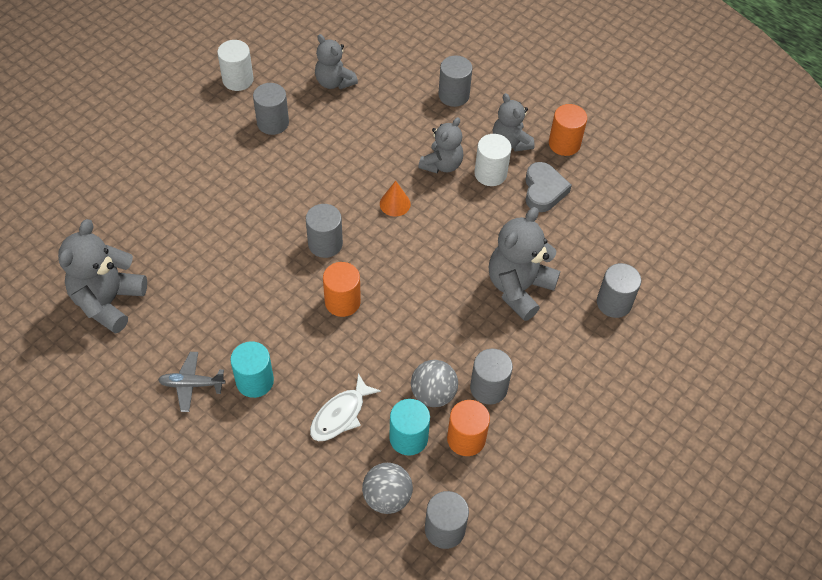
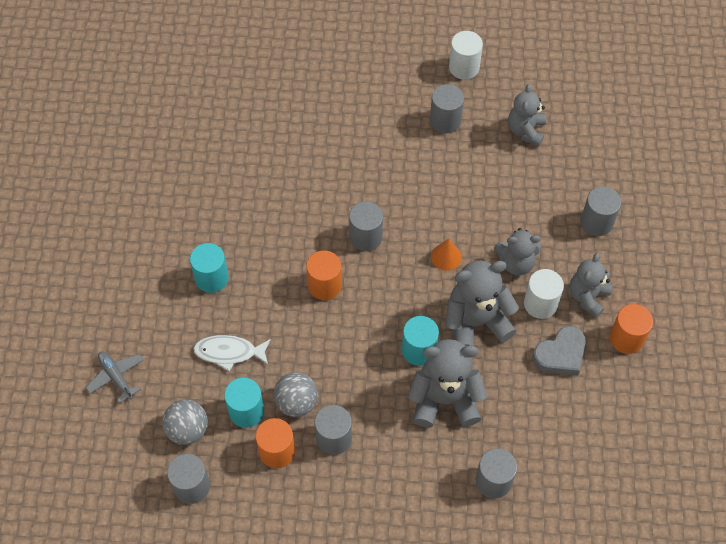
camera: 55 degrees right, 5 degrees up
grey teddy bear [58,219,147,334] -> grey teddy bear moved to [446,260,519,346]
grey plane [158,352,225,412] -> grey plane moved to [86,352,143,403]
none -> turquoise cylinder [402,316,439,366]

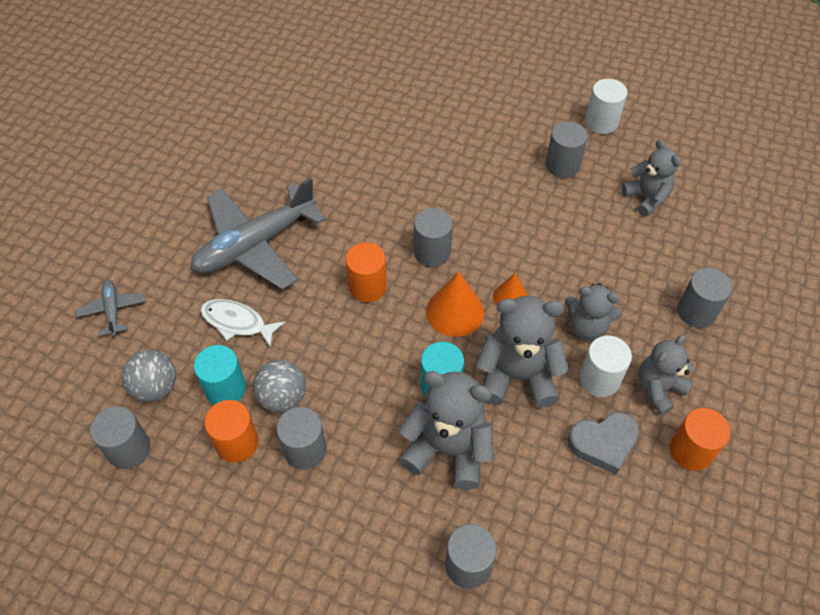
camera: 20 degrees right, 5 degrees down
turquoise cylinder [190,243,229,293] -> grey plane [191,177,326,290]
grey teddy bear [508,84,546,147] -> grey teddy bear turned 120 degrees clockwise [621,139,681,217]
none -> orange cone [426,271,484,337]

